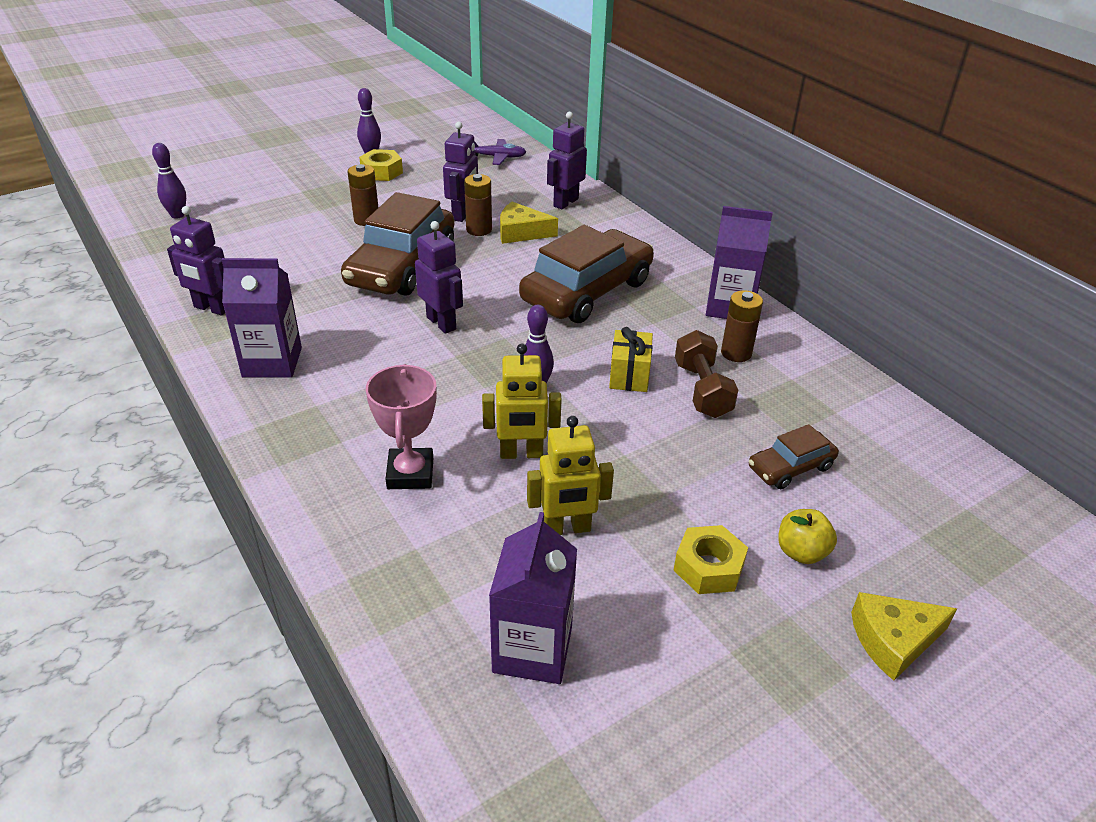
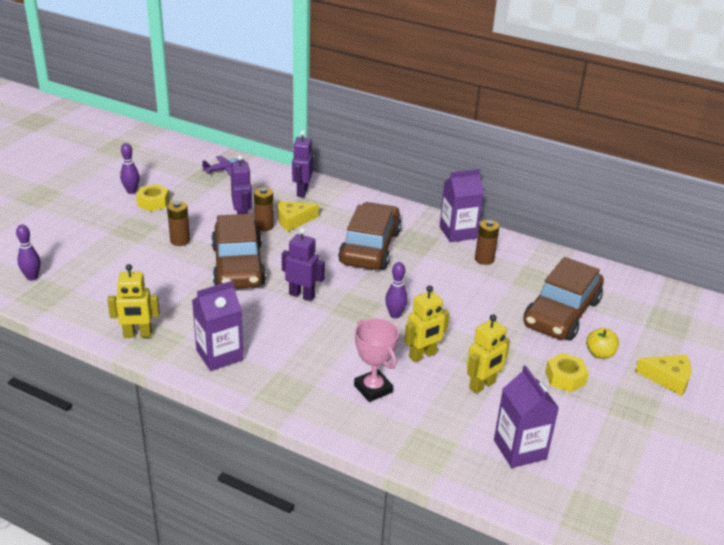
camera: 30 degrees left, 5 degrees down
purple robot [167,206,225,316] -> yellow robot [107,264,160,338]
yellow gift [609,327,653,392] -> none
brown dumbbell [675,330,738,418] -> none
brown car [749,424,839,489] -> brown car [523,257,604,340], size x2.05
yellow cheese [851,592,957,681] -> yellow cheese turned 120 degrees counterclockwise [635,354,691,396]

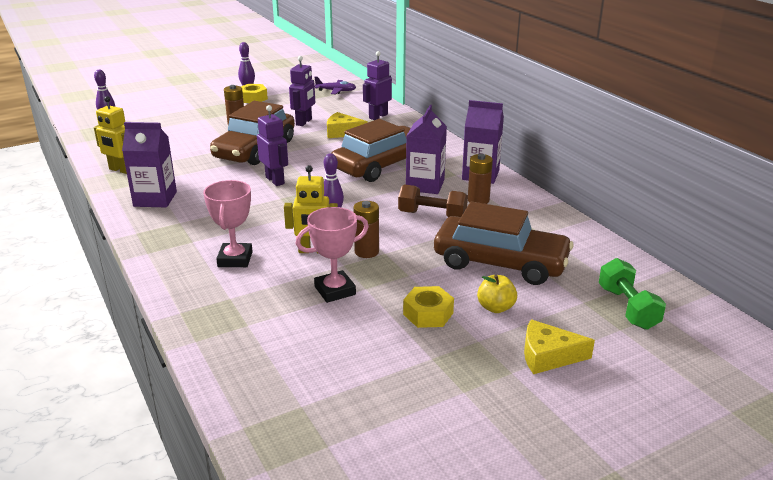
camera: 35 degrees right, 5 degrees down
brown battery [254,187,274,231] -> brown battery moved to [353,201,379,258]
yellow robot [467,314,510,394] -> pink trophy [296,207,369,303]
purple carton [494,365,559,468] -> purple carton moved to [406,105,447,194]
brown car [523,257,604,340] -> brown car turned 135 degrees counterclockwise [434,202,573,285]
yellow cheese [635,354,691,396] -> yellow cheese turned 135 degrees clockwise [524,319,595,374]
none -> brown dumbbell [398,184,468,217]
none -> green dumbbell [599,258,666,330]

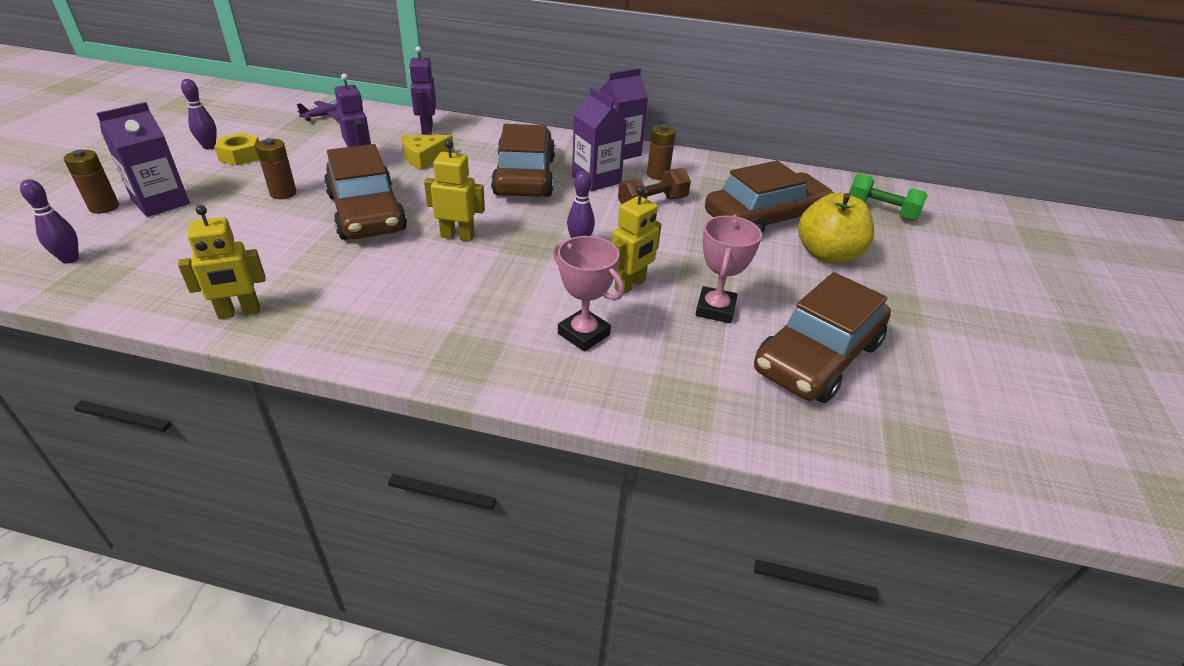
camera: 50 degrees left, 10 degrees up
purple carton [122,122,177,207] -> purple carton moved to [96,102,190,217]
purple robot [257,105,288,186] -> yellow robot [424,140,485,241]
brown battery [353,201,379,258] -> brown battery moved to [63,150,119,214]
yellow nut [403,286,454,328] -> none
yellow apple [477,275,517,313] -> yellow apple [798,193,874,264], size x1.88
yellow cheese [524,319,595,374] -> none
none -> brown car [754,272,891,403]

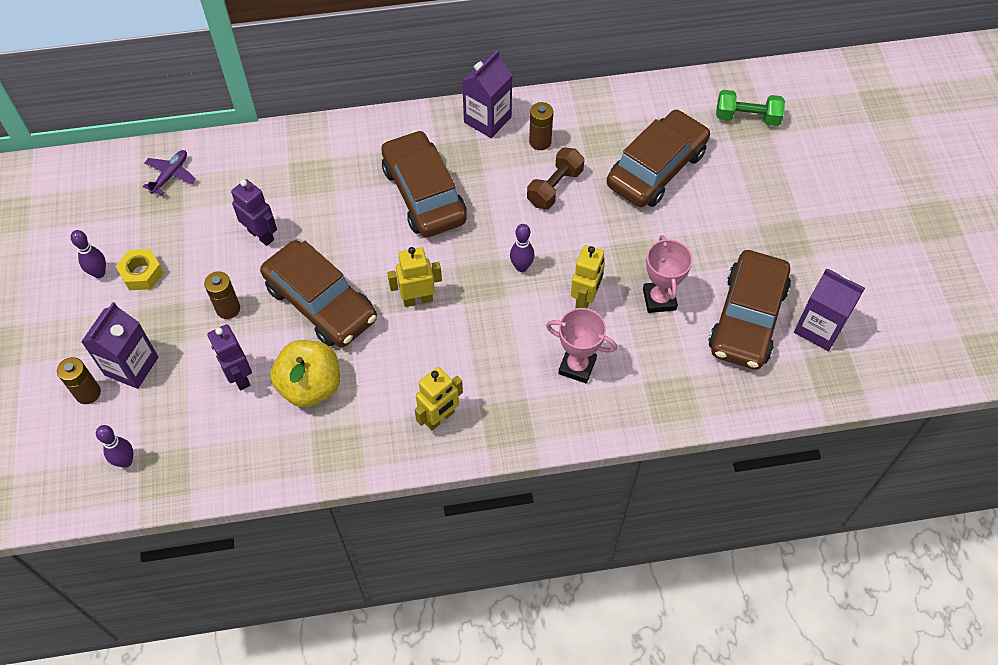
camera: 20 degrees left, 20 degrees up
yellow robot [178,205,265,319] -> yellow robot moved to [415,367,463,431]
yellow cheese [402,135,454,170] -> none
purple robot [409,46,436,134] -> purple robot moved to [207,324,252,390]
purple carton [572,87,627,191] -> purple carton moved to [794,268,865,351]
yellow apple [798,193,874,264] -> yellow apple moved to [270,340,340,407]

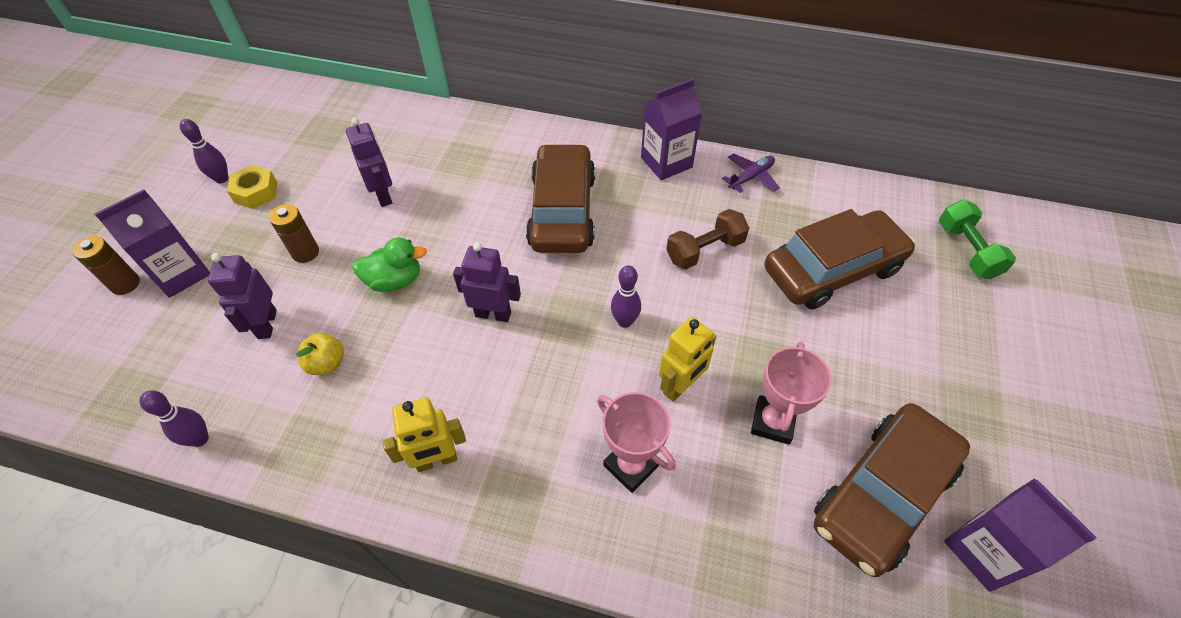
camera: 25 degrees right, 5 degrees down
purple bowling pin [96,425,133,468] -> purple bowling pin moved to [140,391,209,447]
purple plane [143,150,196,195] -> purple plane moved to [722,153,780,193]
brown car [260,240,377,347] -> green duck [352,238,427,292]
yellow apple [270,340,340,407] -> yellow apple [296,333,344,375], size x0.53
yellow robot [387,247,442,307] -> purple robot [453,242,521,322]
brown battery [529,102,553,150] -> none
green dumbbell [716,90,785,126] -> green dumbbell turned 45 degrees clockwise [939,200,1016,279]

